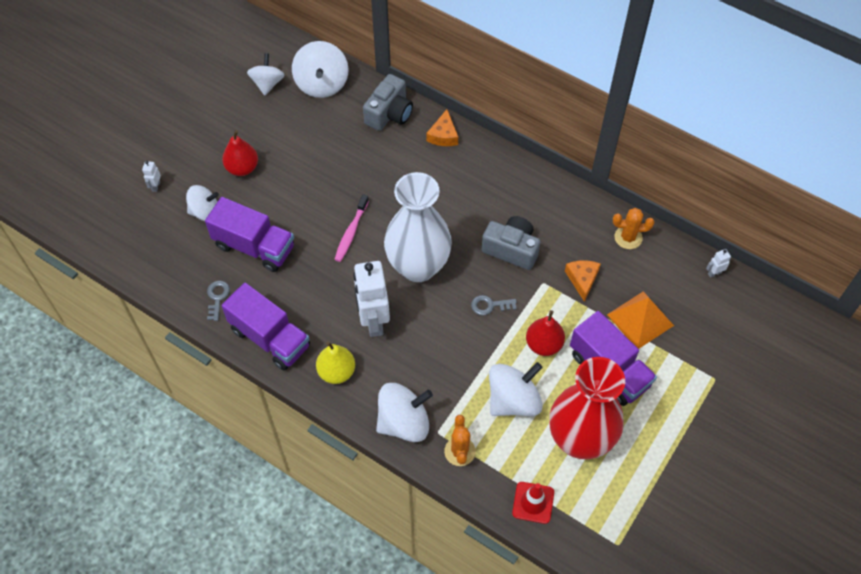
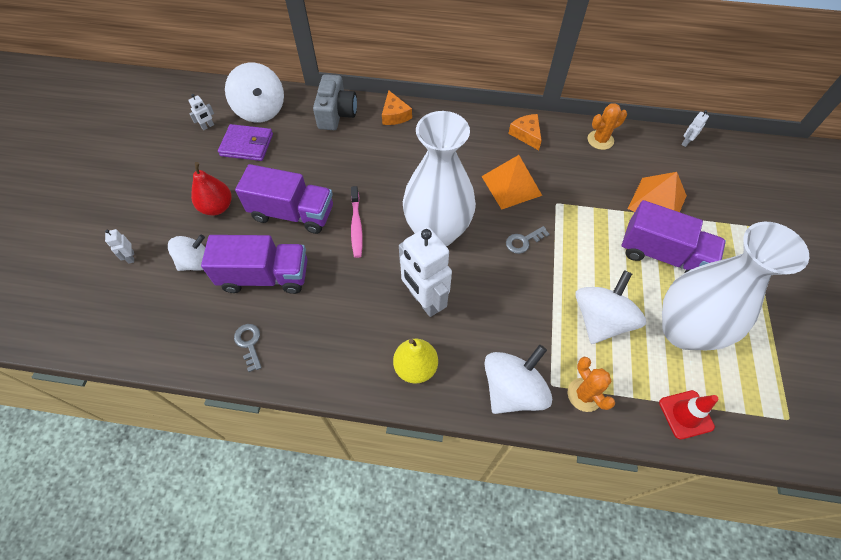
camera: 25 degrees left, 0 degrees up
purple truck [222,283,310,370] -> purple truck moved to [235,164,333,234]
white spinning top [247,53,285,95] -> white robot [188,94,214,130]
grey camera [482,216,540,270] -> orange pyramid [481,155,542,210]
red pear [526,310,565,356] -> none
red vase [550,357,625,459] -> white vase [662,222,809,351]
orange cheese [565,260,601,302] -> orange cheese moved to [508,114,542,150]
none -> purple wallet [218,124,273,161]

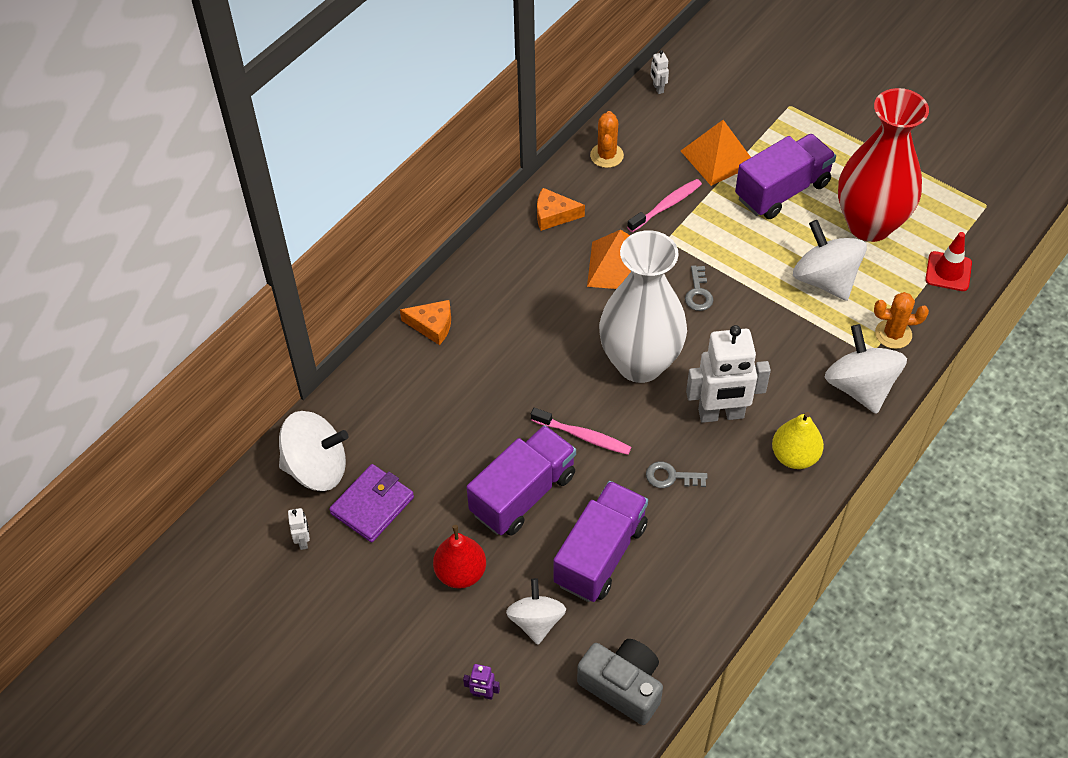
camera: 60 degrees left, 5 degrees down
white robot [105,229,134,263] -> purple robot [463,664,500,700]
grey key [234,324,262,372] -> grey key moved to [646,461,708,488]
grey camera [313,74,357,130] -> grey camera moved to [577,639,663,725]
white vase [662,222,809,351] -> red vase [838,88,929,242]
none -> pink toothbrush [627,179,702,232]

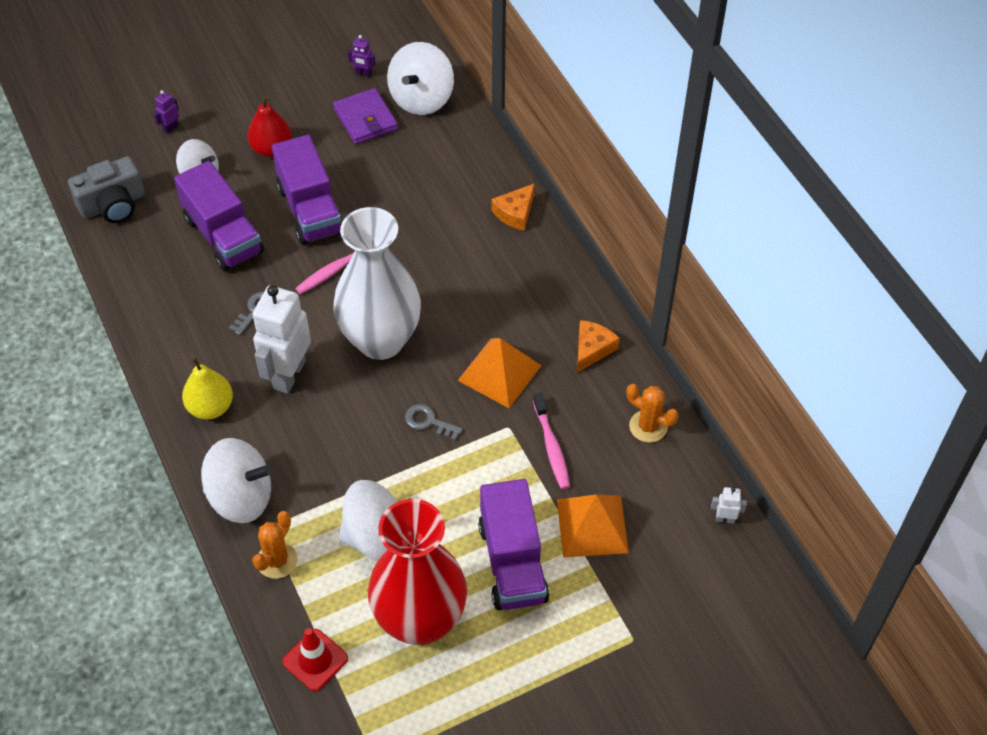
camera: 115 degrees right, 0 degrees up
white robot [288,508,310,550] -> purple robot [348,35,376,77]

